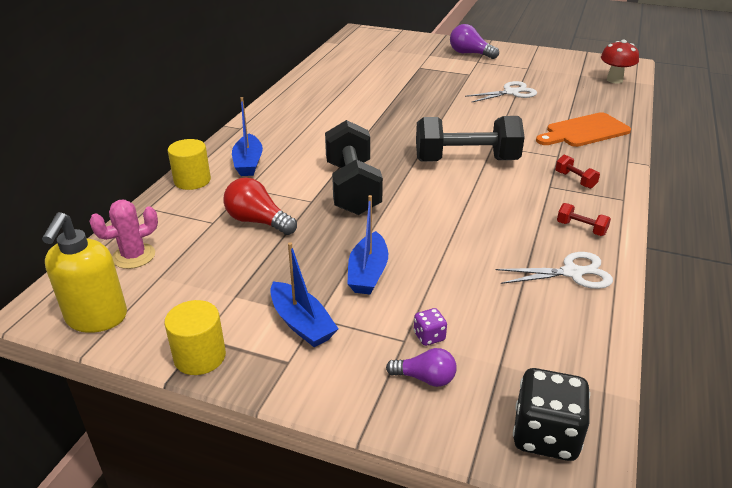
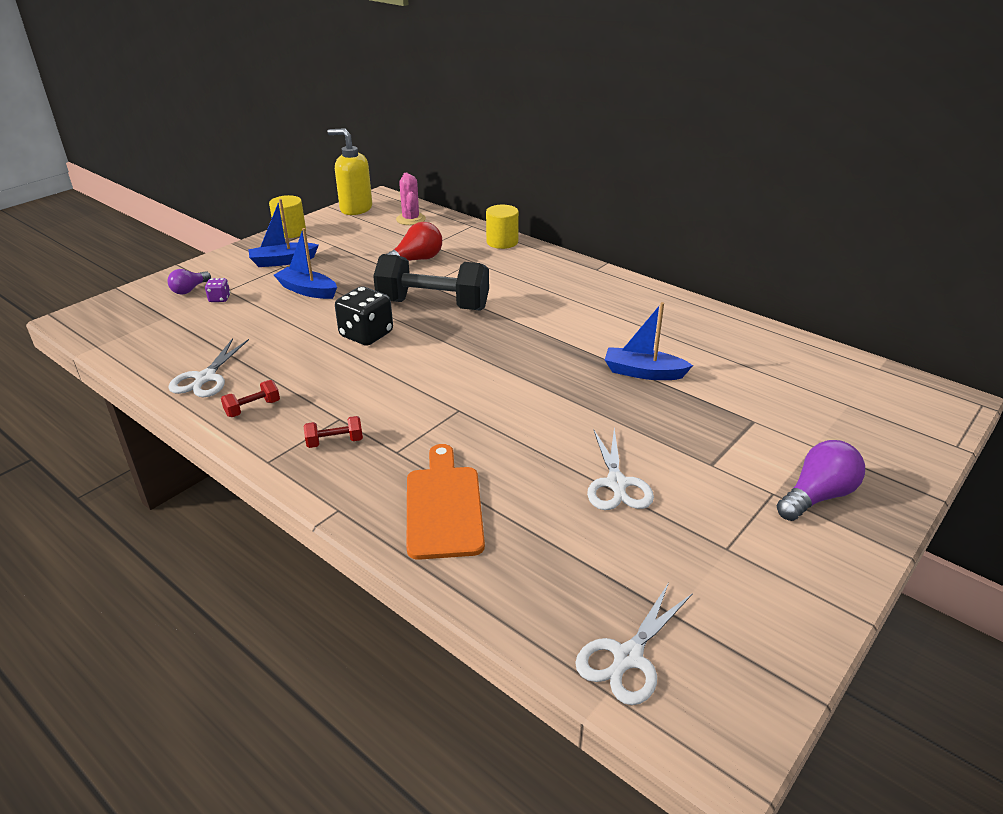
camera: 110 degrees right, 0 degrees up
blue boat [232,97,263,176] -> blue boat moved to [605,302,693,380]
black dumbbell [416,116,525,162] -> none
black dice [513,368,590,461] -> black dice moved to [335,286,393,346]
red mushroom [601,40,639,84] -> white scissors [575,583,693,705]

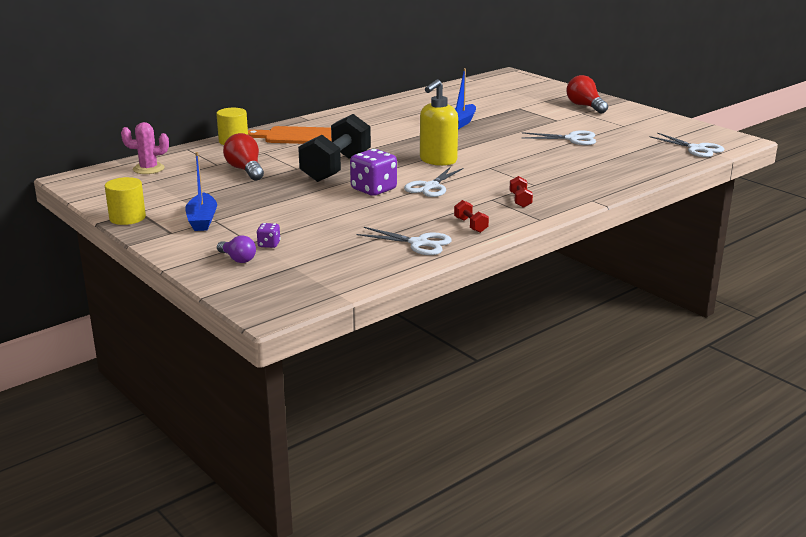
camera: 80 degrees left, 10 degrees down
blue boat [274,228,337,299] -> none
yellow soap dispenser [328,128,372,215] -> yellow soap dispenser moved to [420,79,458,166]
black dice [335,286,393,346] -> purple dice [350,149,397,196]
orange cutting board [407,444,485,560] -> orange cutting board moved to [248,126,331,144]
purple light bulb [777,440,865,521] -> red light bulb [567,75,608,114]
none -> white scissors [404,167,463,197]

